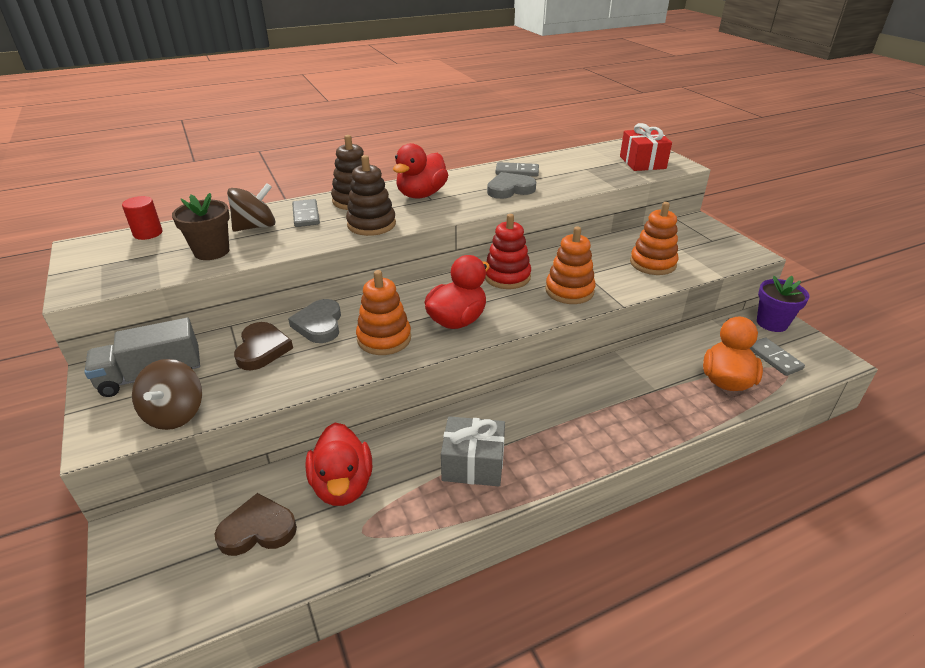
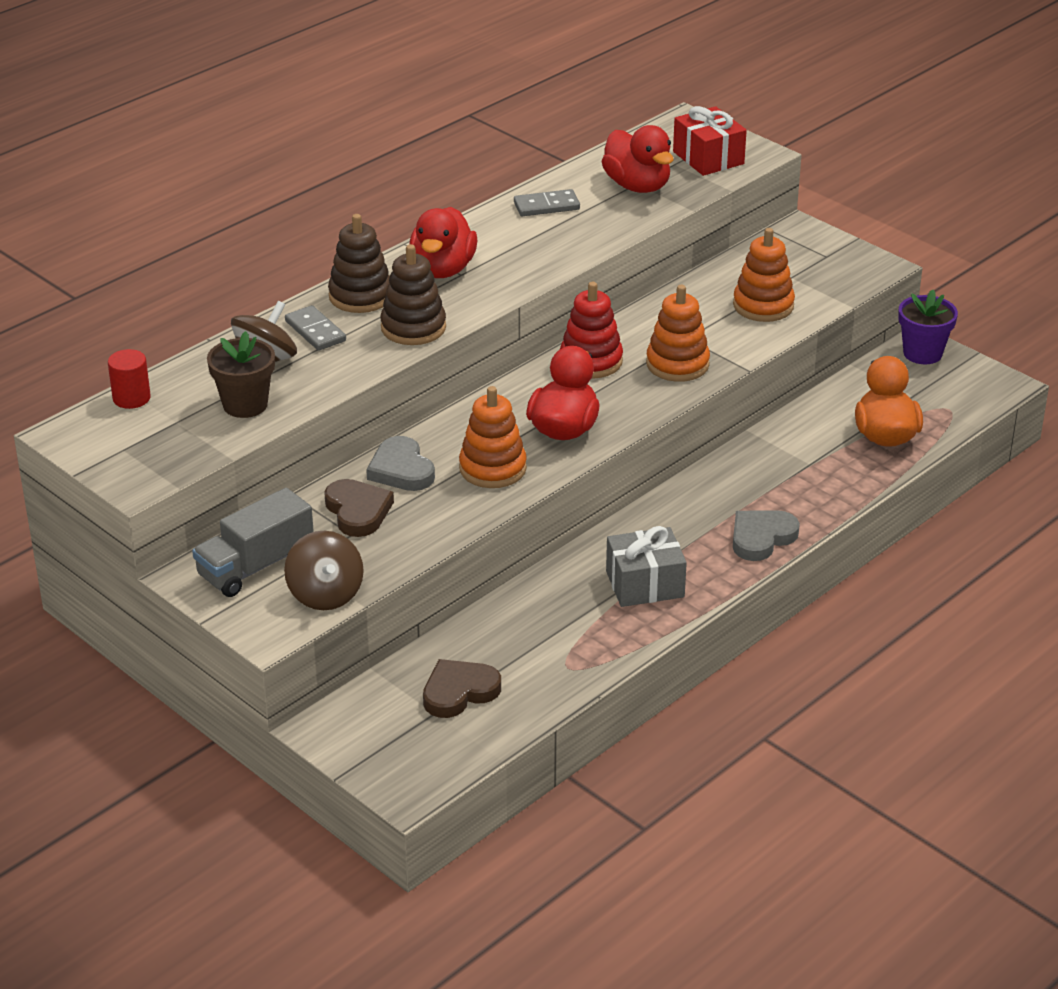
camera: 20 degrees left, 0 degrees up
red duck [305,423,372,506] -> red duck moved to [601,125,674,193]
grey heart [487,172,536,199] -> grey heart moved to [733,510,800,561]
grey domino [749,337,805,376] -> none

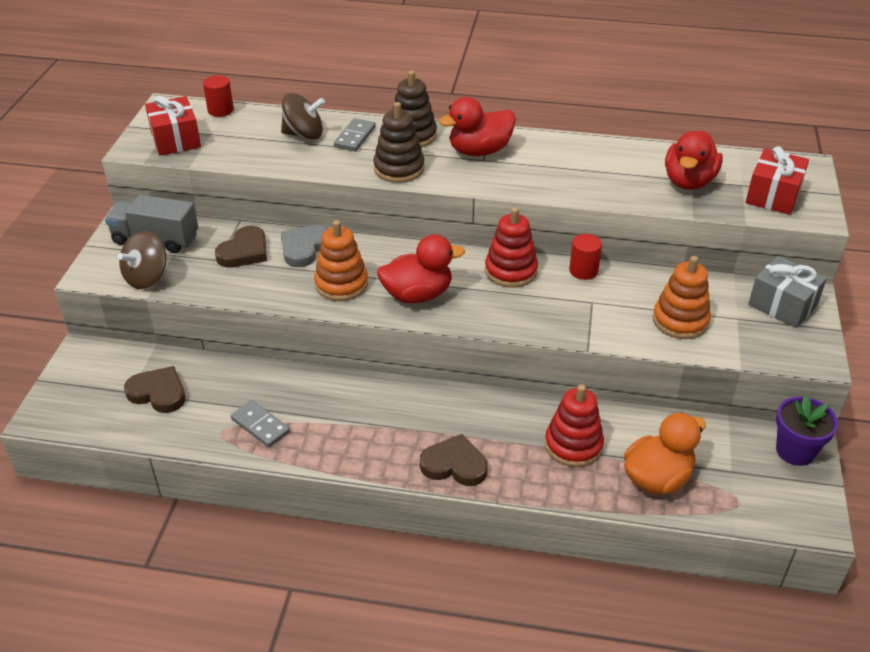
camera: 55 degrees right, 5 degrees up
brown flower pot [207,331,275,418] -> none
grey domino [514,189,580,216] -> grey domino moved to [231,400,290,447]
grey gift [606,526,687,607] -> grey gift moved to [748,256,827,328]
orange stacking toy [646,285,710,382] -> none
grey heart [733,510,800,561] -> brown heart [420,434,488,486]
none -> red gift [145,96,201,156]
none -> red stacking toy [545,384,604,467]
none -> red cylinder [569,234,602,280]

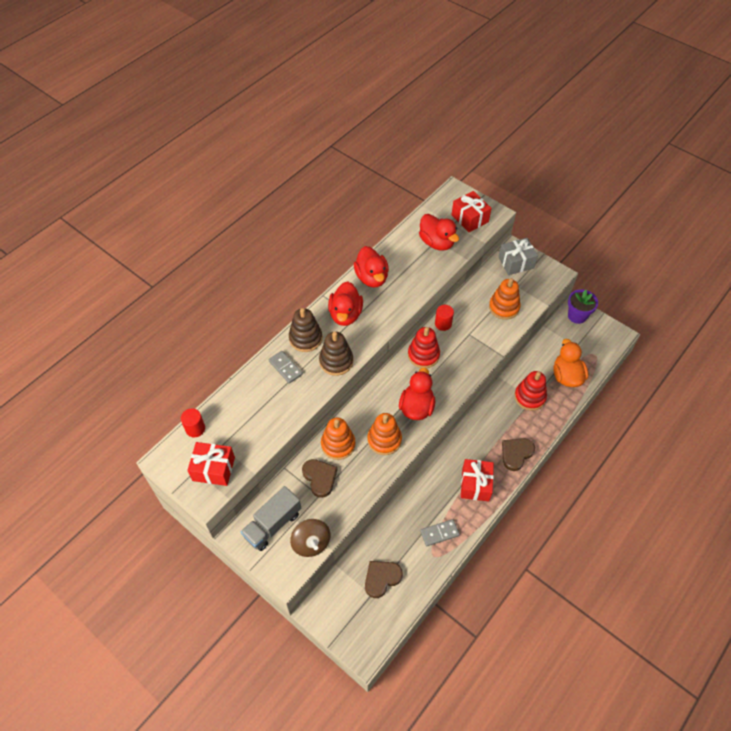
camera: 60 degrees left, 15 degrees up
brown spinning top [281,93,325,140] -> none
grey heart [281,225,328,267] -> orange stacking toy [321,417,356,460]
none -> red duck [354,246,389,288]
none -> red gift [461,459,494,501]

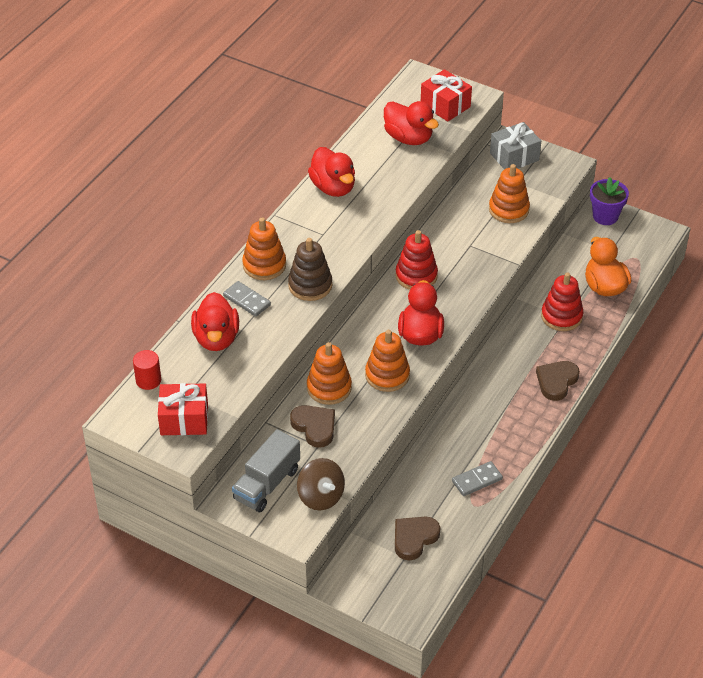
camera: 10 degrees left, 10 degrees down
brown stacking toy [289,308,322,352] -> orange stacking toy [242,218,286,280]
red duck [328,281,363,326] -> red duck moved to [191,292,239,351]
red cylinder [435,305,454,331] -> none
red gift [461,459,494,501] -> none

